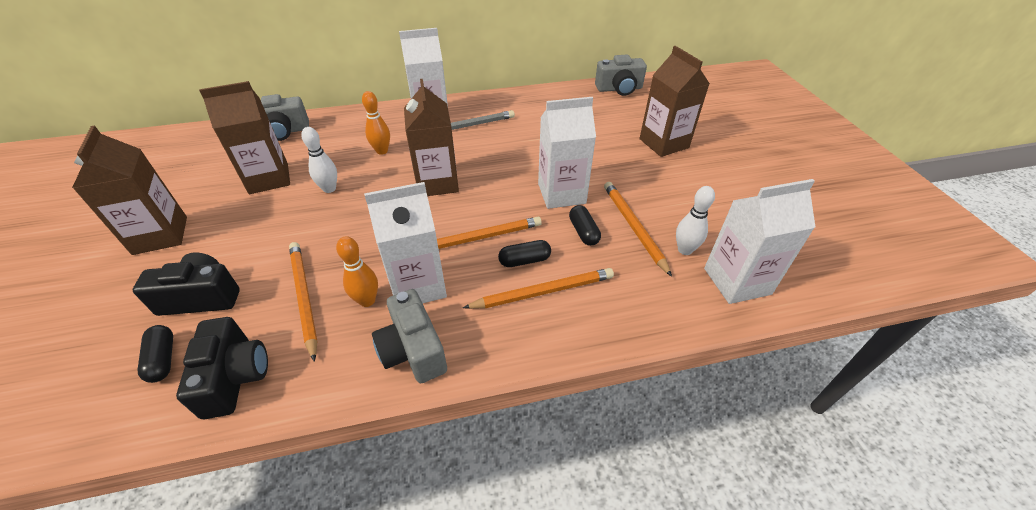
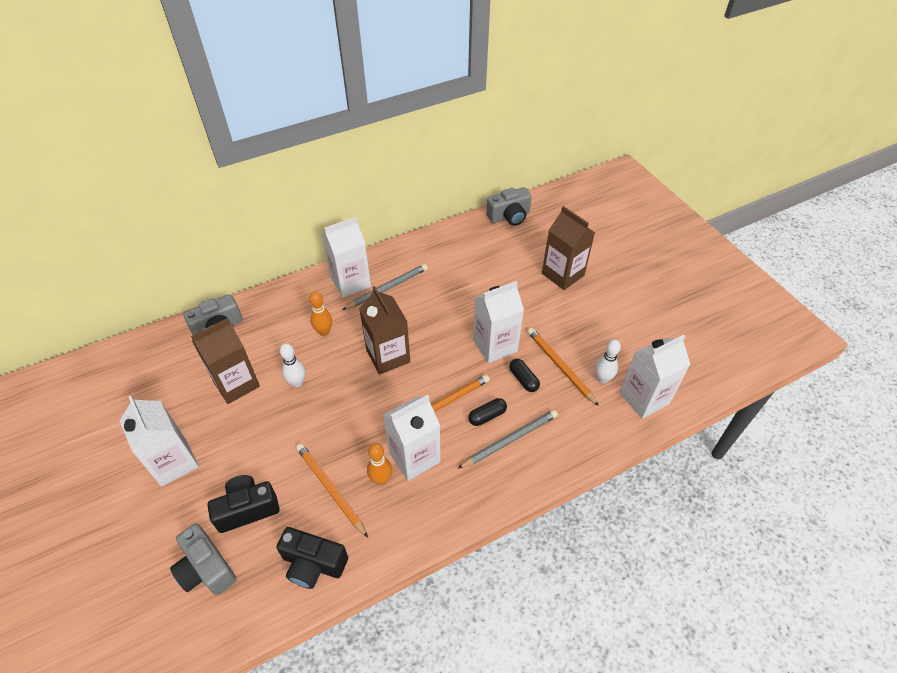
camera: 15 degrees left, 5 degrees up
brown carton [72,125,187,255] -> white carton [120,396,199,487]
black capsule [138,325,173,383] -> none
black camera [176,317,268,419] -> black camera turned 135 degrees clockwise [276,527,348,589]
grey camera [372,289,447,383] -> grey camera moved to [170,523,236,595]
orange pencil [463,268,614,309] -> grey pencil [457,410,558,469]

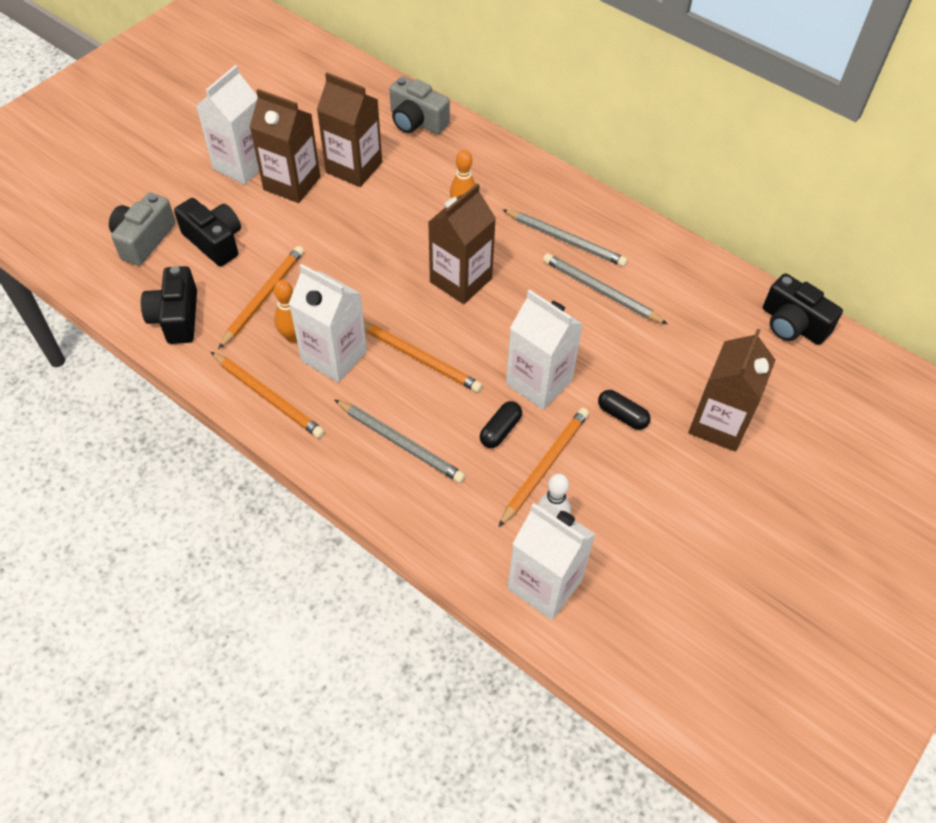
camera: 65 degrees right, 5 degrees up
white bowling pin [280,343,305,387] -> none
white carton [322,217,371,298] -> none
black capsule [468,398,507,426] -> black capsule moved to [598,390,651,430]
grey camera [486,187,532,226] -> black camera [763,274,843,345]
none -> orange pencil [211,352,325,438]
none -> brown carton [250,89,320,203]
none -> grey pencil [543,253,668,324]

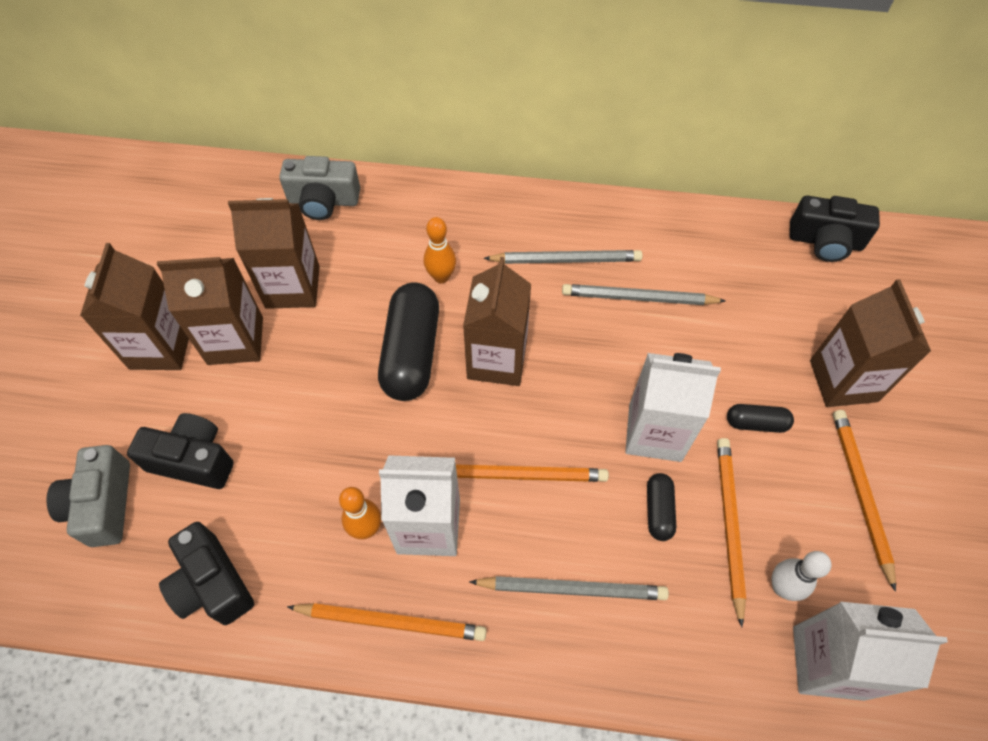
camera: 30 degrees left, 5 degrees up
white carton [196,65,259,185] -> brown carton [80,243,189,370]
orange pencil [218,246,304,349] -> orange pencil moved to [833,410,896,592]
none -> black capsule [378,282,439,401]

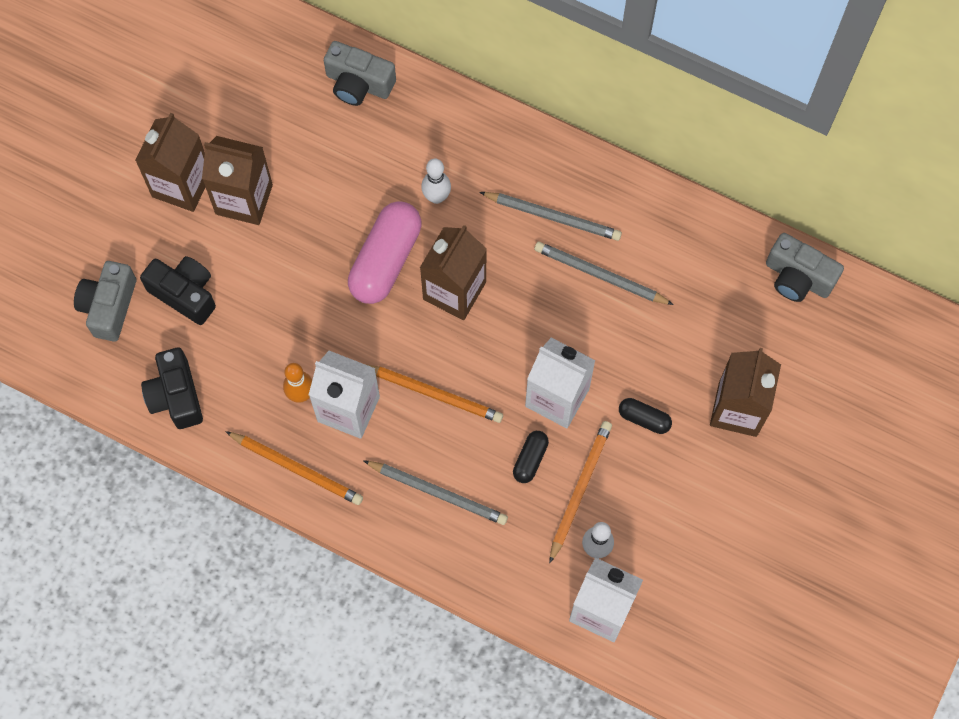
camera: 20 degrees right, 10 degrees up
brown carton [228,198,320,309] -> none
black capsule [378,282,439,401] -> pink capsule [348,201,422,304]
orange bowling pin [424,217,456,283] -> white bowling pin [421,159,451,204]
black camera [790,196,880,262] -> grey camera [766,233,844,302]
orange pencil [833,410,896,592] -> none

